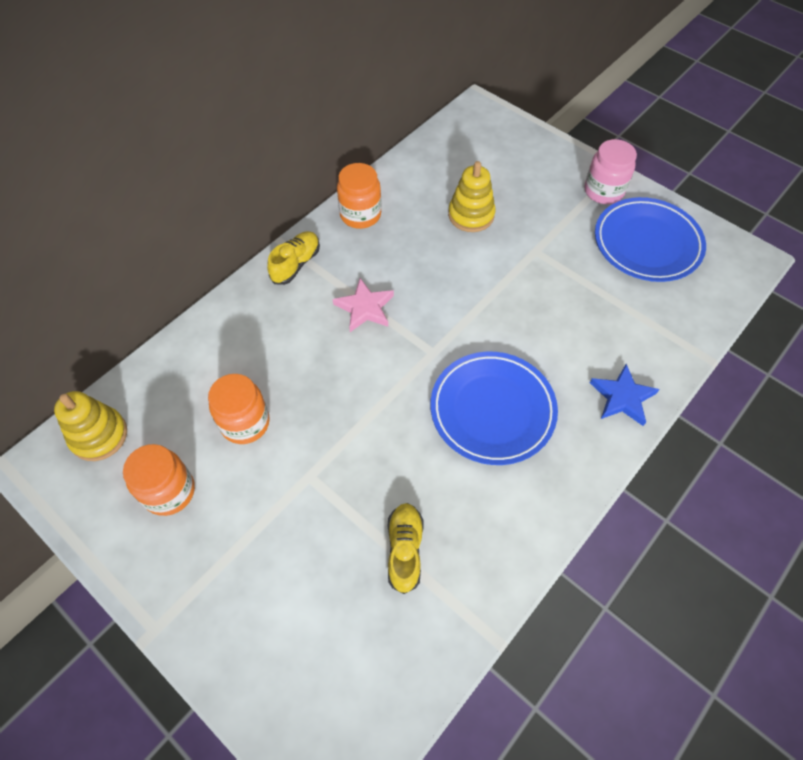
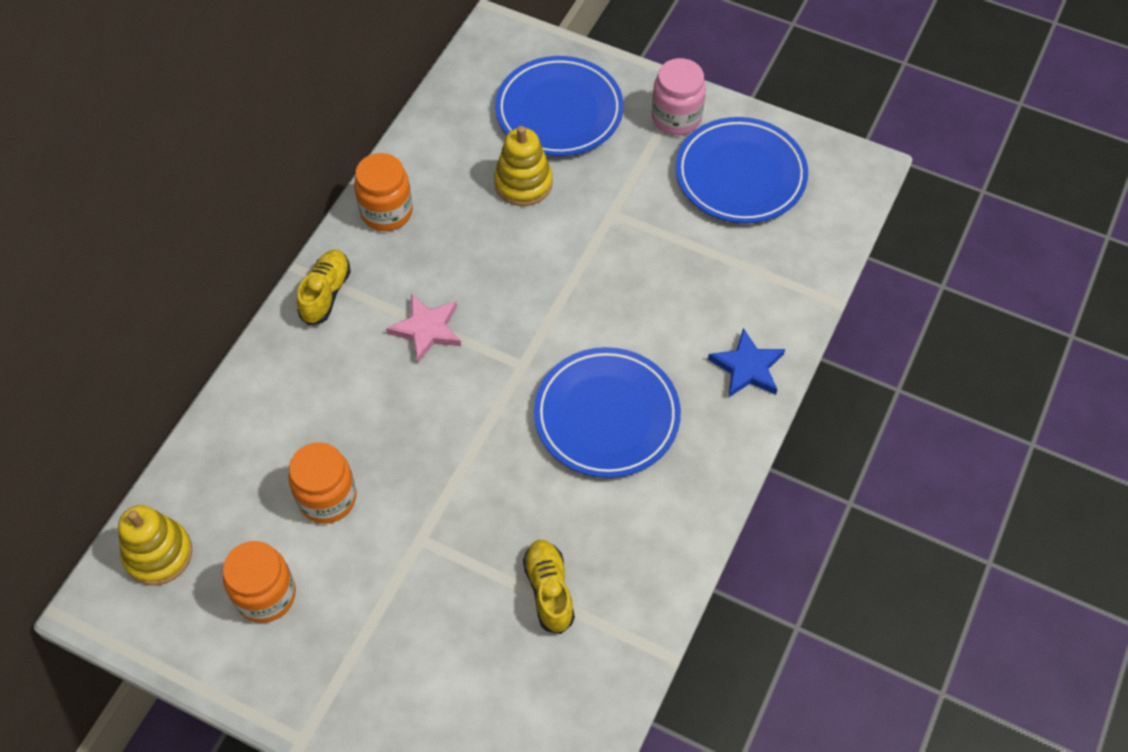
camera: 15 degrees left, 0 degrees up
none -> blue plate [495,56,623,156]

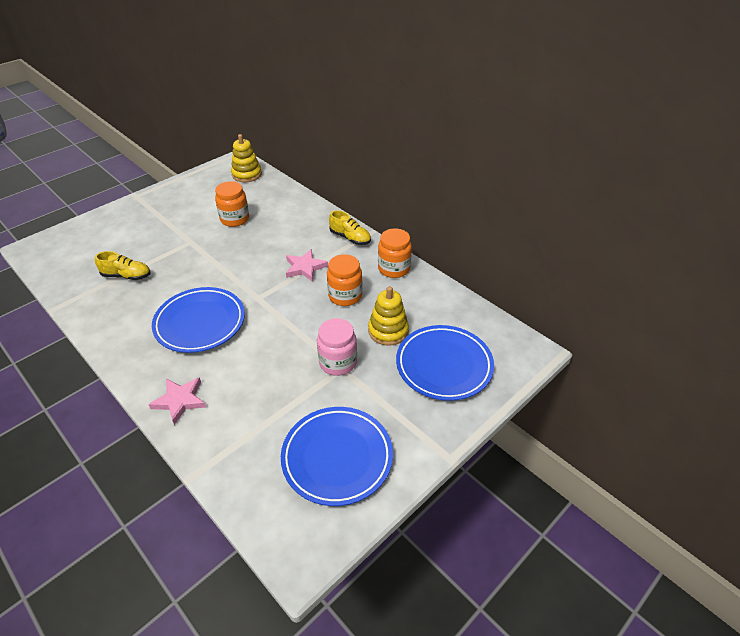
camera: 110 degrees right, 15 degrees down
orange jar [223,541,296,623] -> orange jar moved to [327,254,362,306]
pink jar [652,58,706,135] -> pink jar moved to [317,318,357,376]
blue star [708,328,785,398] -> pink star [148,377,206,425]

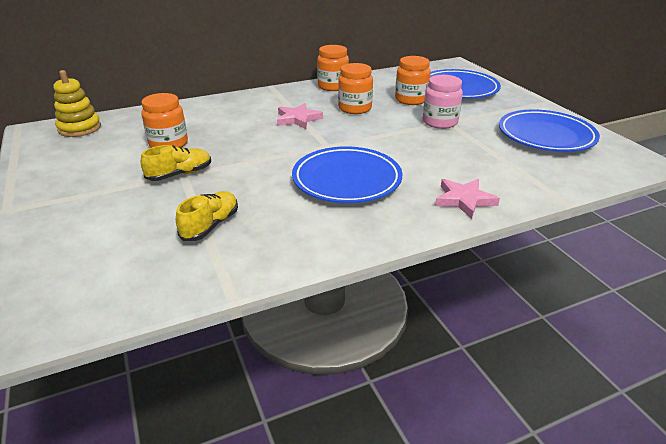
camera: 70 degrees left, 10 degrees down
yellow shoe [329,210,371,245] -> yellow shoe moved to [141,145,211,181]
yellow stacking toy [368,286,409,346] -> orange jar [395,56,431,105]

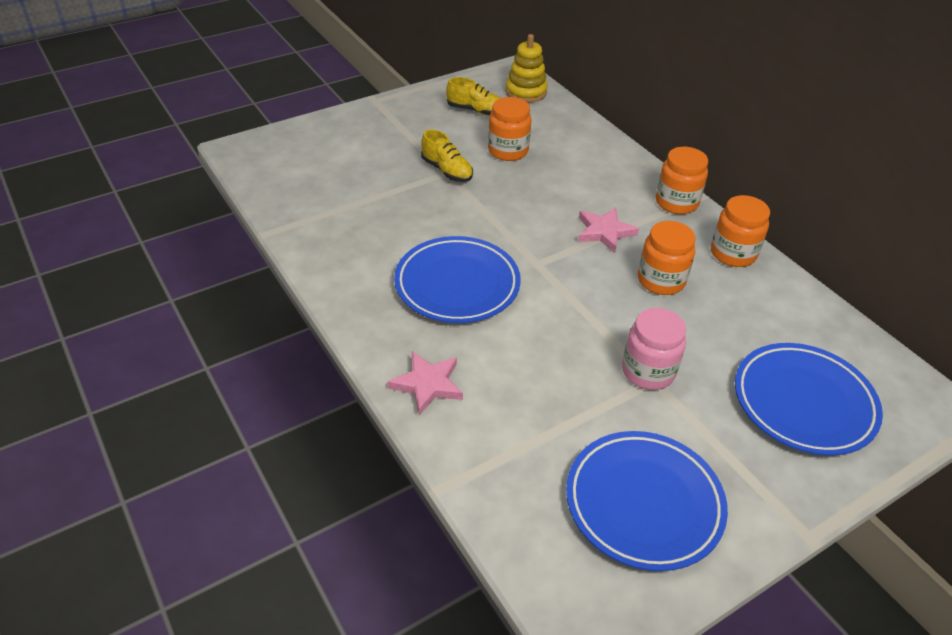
camera: 80 degrees right, 10 degrees up
yellow shoe [176,191,238,241] -> yellow shoe moved to [446,77,501,116]
orange jar [395,56,431,105] -> orange jar moved to [656,147,708,214]

